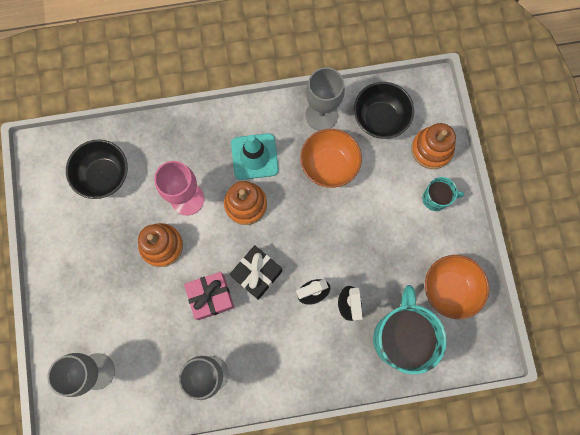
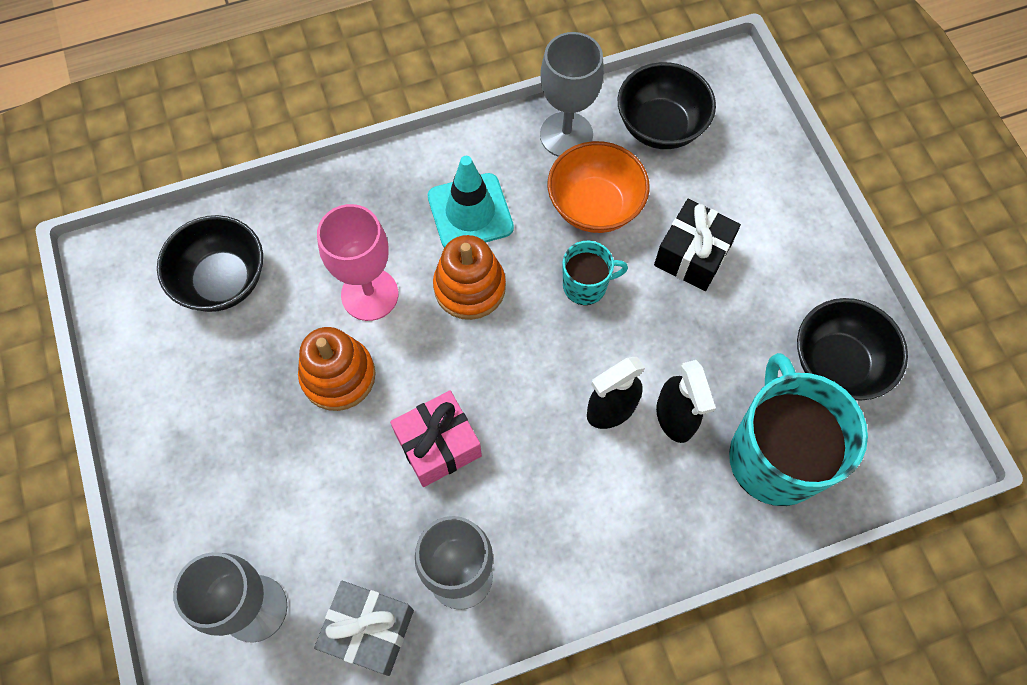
camera: 10 degrees left, 10 degrees down
black gift [230,245,282,300] -> black gift moved to [654,199,741,291]
orange stacking toy [411,123,456,169] -> none
turquoise mug [423,177,464,211] -> turquoise mug moved to [563,241,628,305]
orange bowl [425,255,489,319] -> black bowl [797,298,908,401]
none -> grey gift [314,581,414,676]

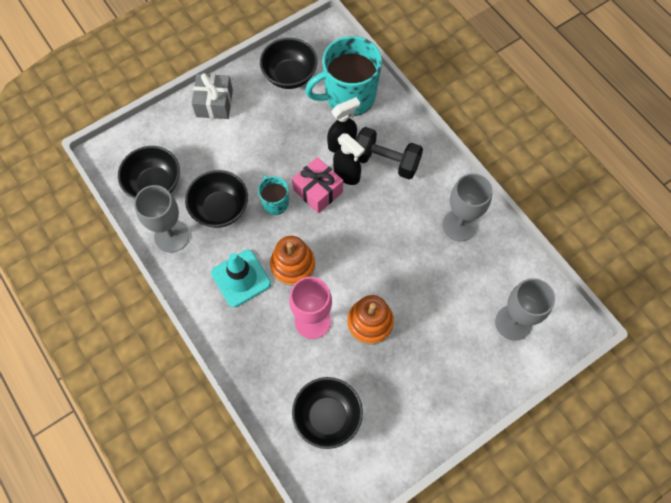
camera: 105 degrees left, 0 degrees up
grey gift [314,581,414,676] -> grey gift moved to [192,73,233,119]
pink gift [390,390,482,487] -> pink gift moved to [292,157,343,213]
orange bowl [548,141,650,233] -> black bowl [185,170,248,228]
black gift [654,199,741,291] -> none
none -> black dumbbell [356,127,423,179]

